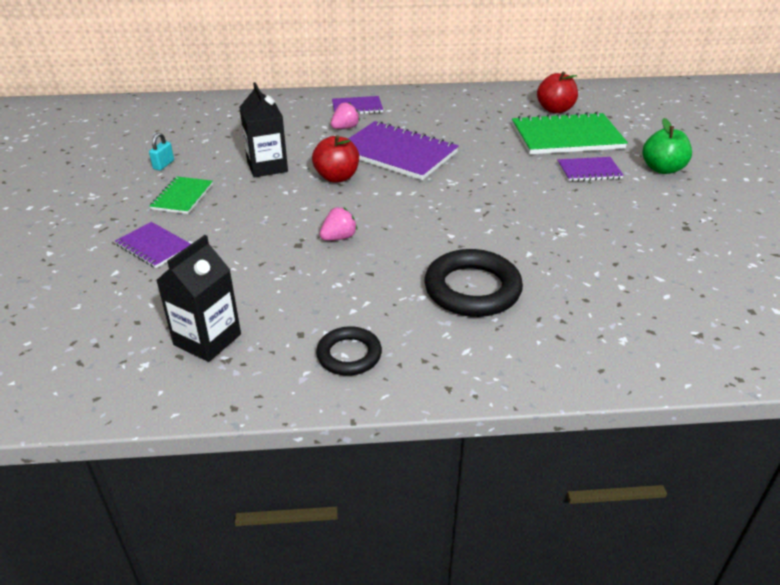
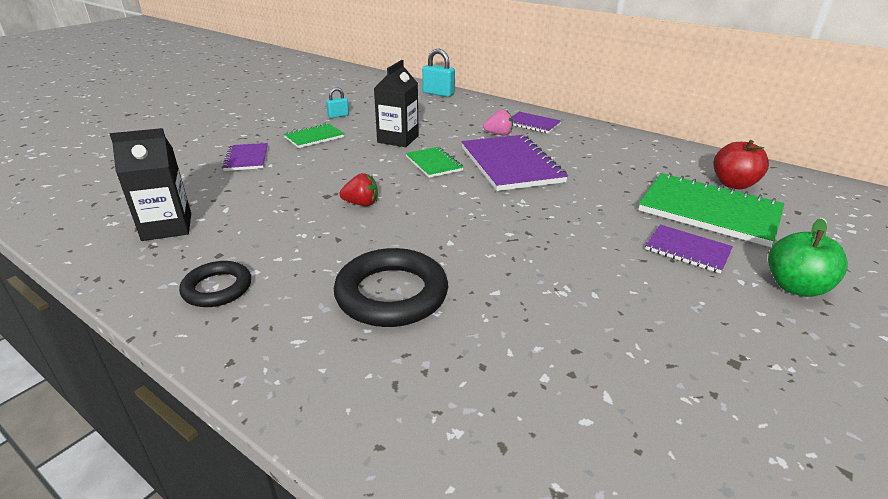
camera: 40 degrees right, 5 degrees down
red apple [312,135,359,183] -> green notebook [405,147,464,178]
pink strawberry [320,207,357,241] -> red strawberry [339,173,378,206]
none -> turquoise padlock [422,49,455,97]

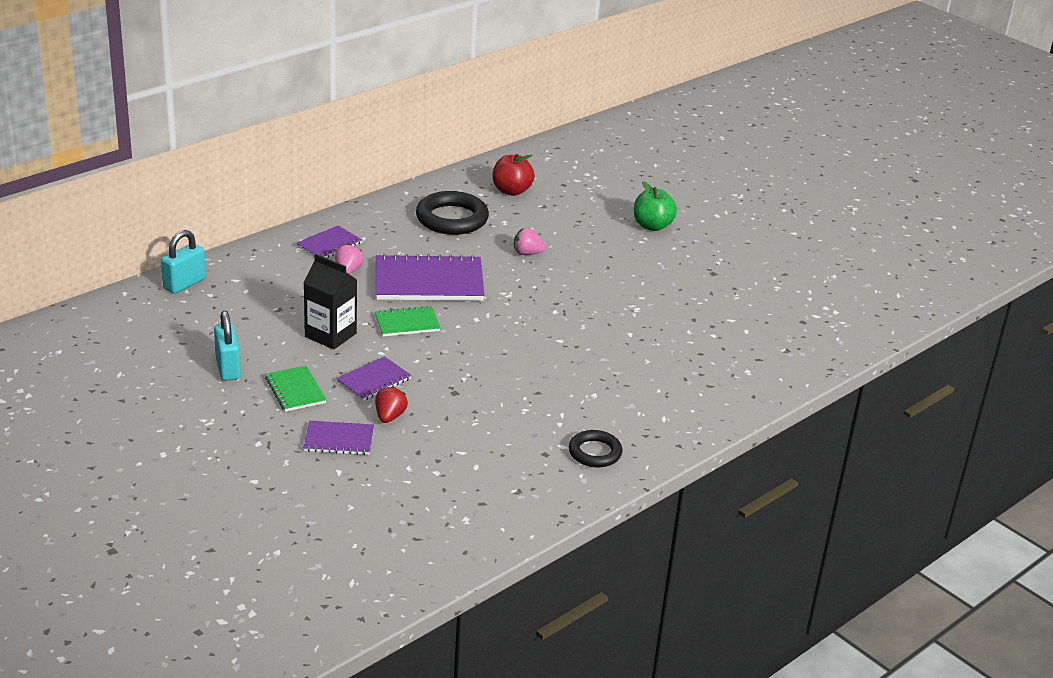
camera: 80 degrees left, 0 degrees up
black carton [110,128,191,241] -> none
turquoise padlock [326,87,349,118] -> turquoise padlock [214,311,241,381], size x1.70
black ring [334,248,448,327] -> black ring moved to [416,191,489,235]
red strawberry [339,173,378,206] -> red strawberry moved to [375,386,408,423]
green notebook [638,173,785,247] -> none
purple notebook [645,225,733,273] -> purple notebook moved to [336,356,411,401]
none -> pink strawberry [514,228,546,255]

